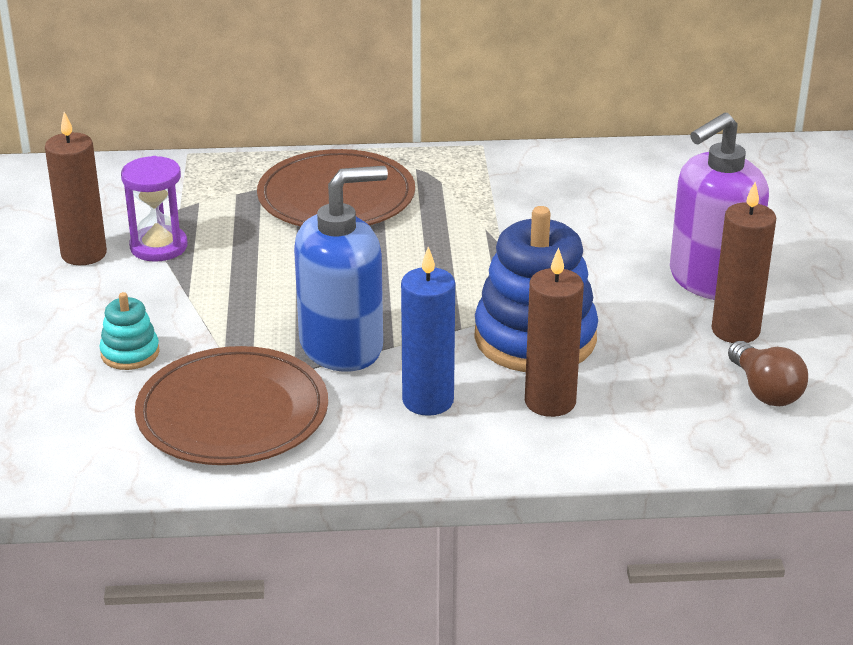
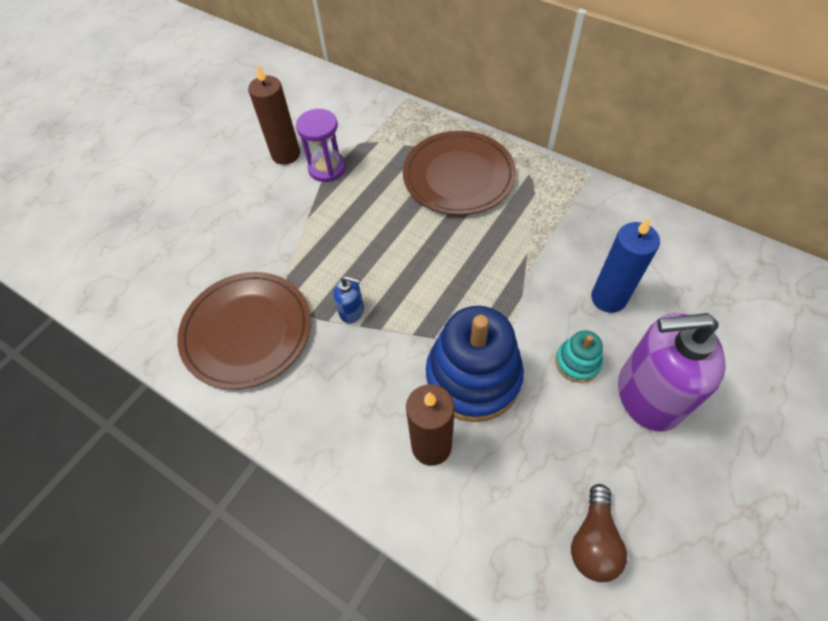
camera: 40 degrees right, 25 degrees up
turquoise stacking toy [99,292,160,370] -> turquoise stacking toy moved to [555,330,603,383]
blue soap dispenser [294,166,388,372] -> blue soap dispenser [334,276,364,323], size x0.43
blue candle [401,247,455,416] -> blue candle moved to [591,217,660,313]
brown candle [712,182,776,343] -> none

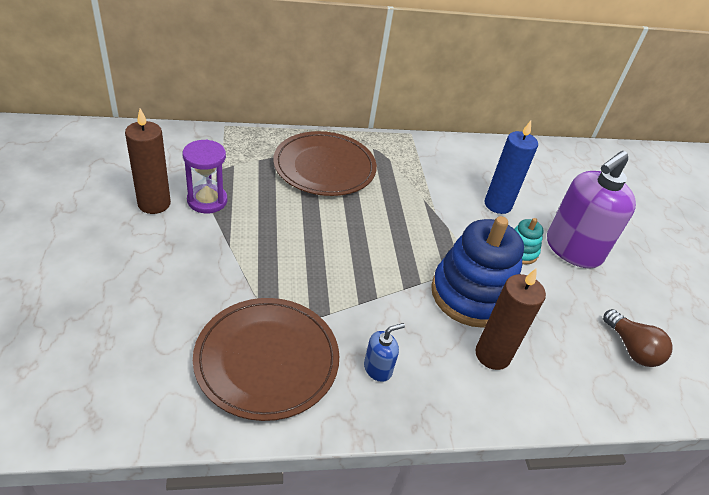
camera: 50 degrees left, 15 degrees down
blue soap dispenser [334,276,364,323] -> blue soap dispenser moved to [364,323,405,382]

